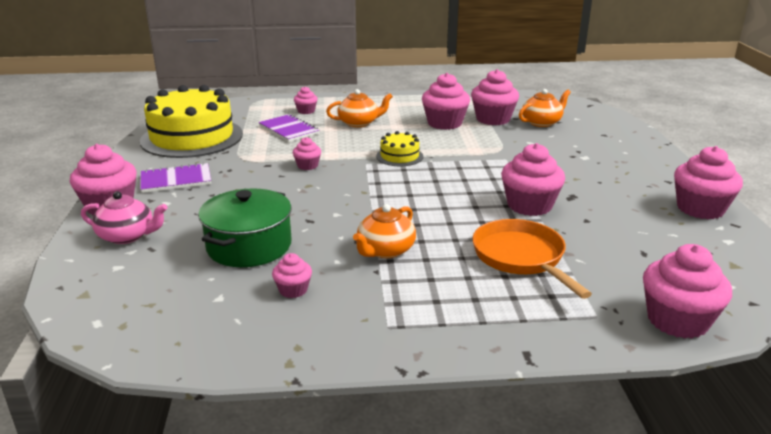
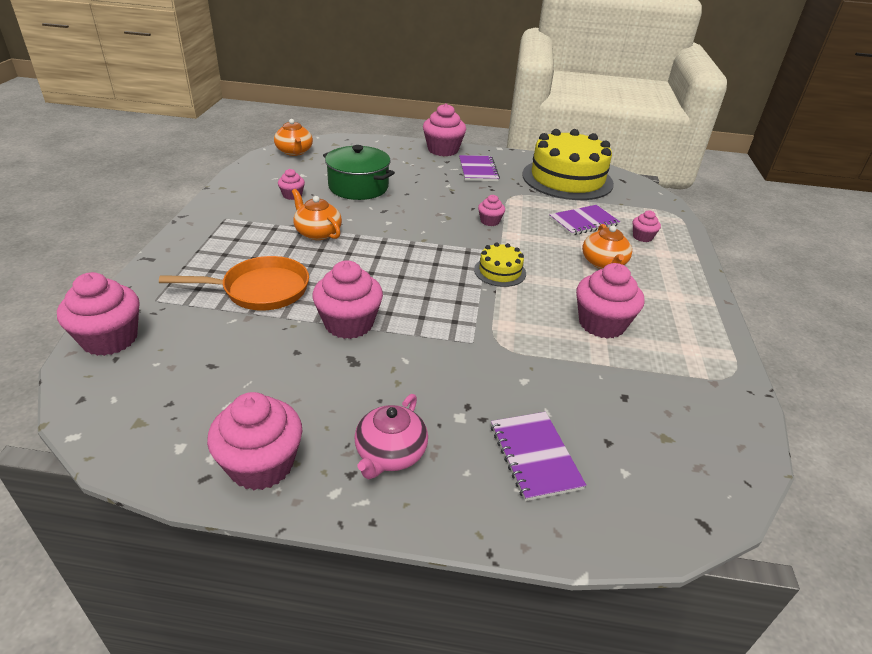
camera: 100 degrees right, 10 degrees up
pink teapot [81,191,168,244] -> pink teapot moved to [354,394,428,479]
pink cupcake [471,69,519,125] -> none
orange teapot [519,89,571,127] -> orange teapot moved to [274,119,313,156]
none -> purple notebook [491,412,586,501]

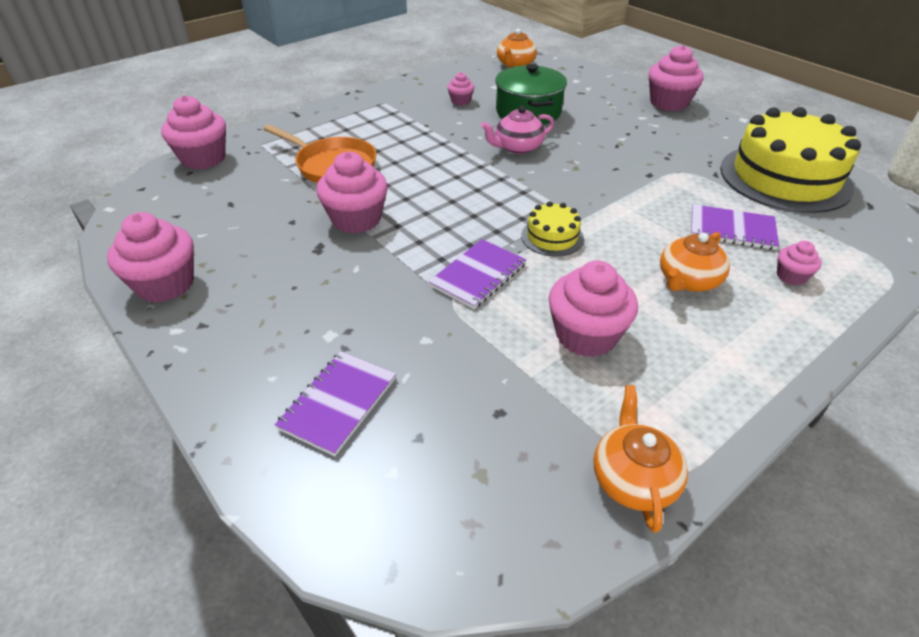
camera: 45 degrees right, 5 degrees up
orange teapot [292,189,342,240] -> orange teapot moved to [593,385,688,533]
pink teapot [354,394,428,479] -> pink teapot moved to [481,106,554,154]
purple notebook [459,155,500,181] -> purple notebook moved to [428,239,527,309]
pink cupcake [478,195,505,226] -> none

